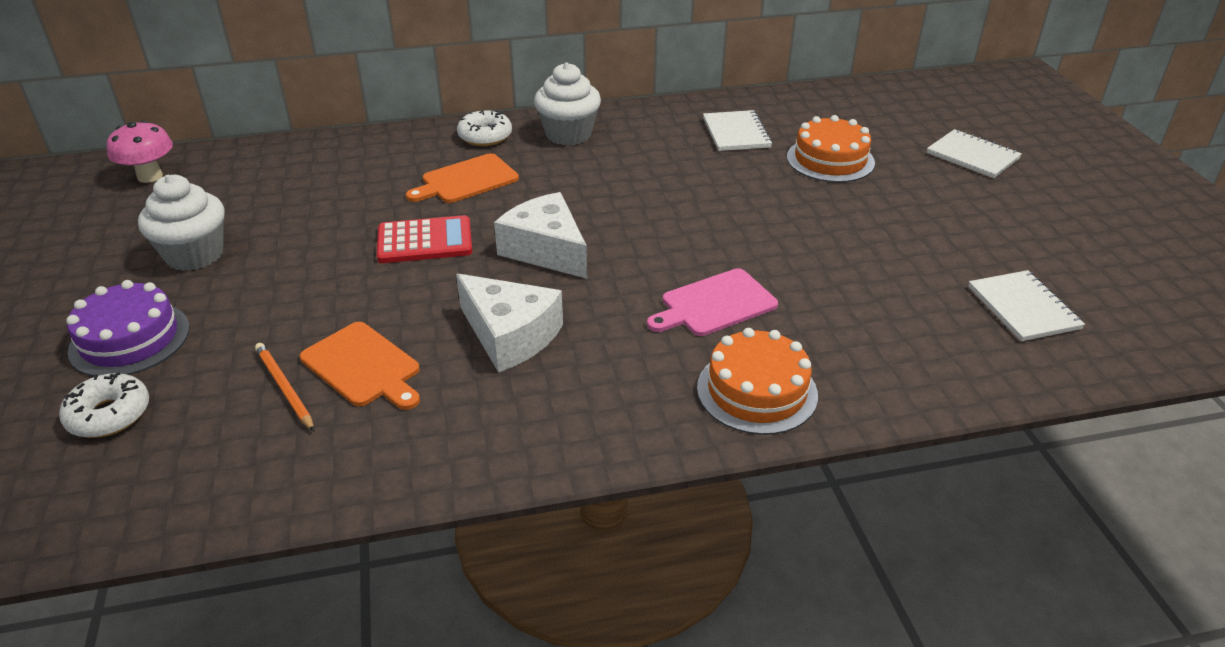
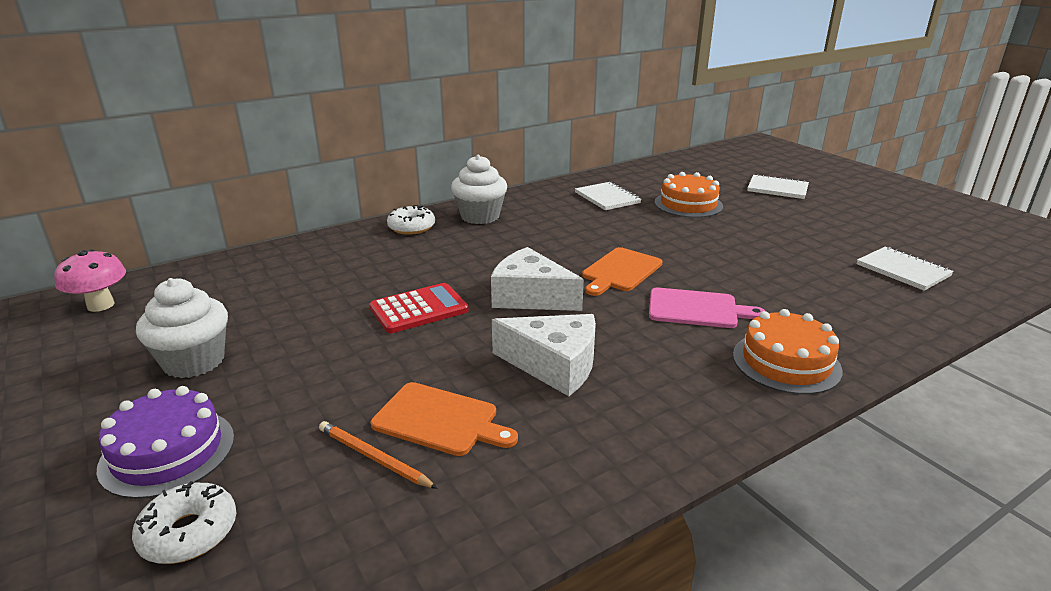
camera: 20 degrees left, 10 degrees down
orange cutting board [406,153,519,203] -> orange cutting board moved to [582,247,663,296]
pink cutting board [647,268,778,336] -> pink cutting board turned 120 degrees counterclockwise [649,288,765,328]

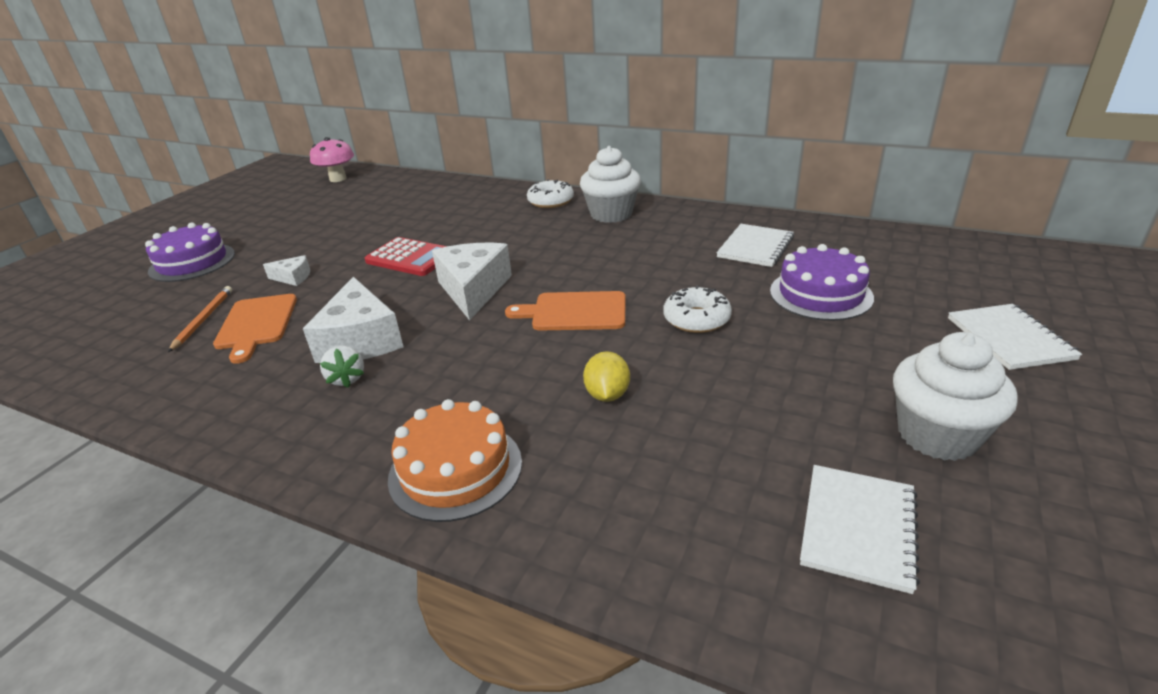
camera: 60 degrees right, 5 degrees up
white donut [132,481,236,564] -> white donut moved to [664,285,732,333]
white cupcake [136,278,228,378] -> white cupcake moved to [893,332,1018,461]
pink cutting board [649,288,765,328] -> none
orange cake [655,172,723,218] -> purple cake [770,244,874,321]
none -> white cheese [263,255,310,286]
none -> white strawberry [320,345,364,388]
none -> yellow lemon [583,351,630,402]

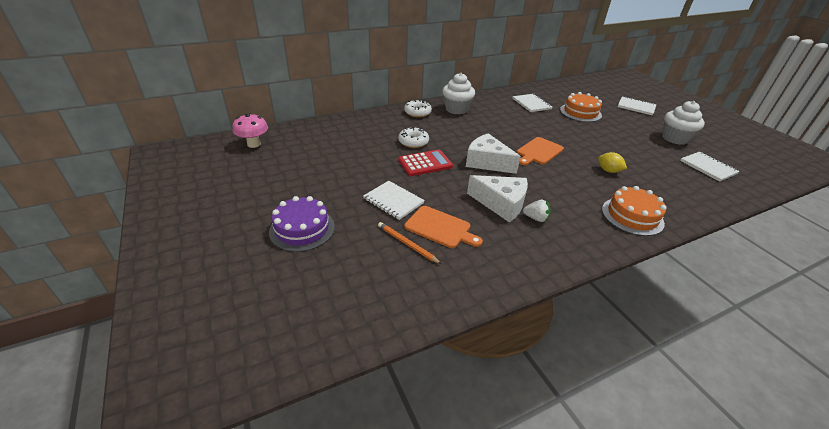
camera: 55 degrees left, 5 degrees up
white cheese [263,255,310,286] -> white notebook [363,181,425,220]
white donut [664,285,732,333] -> white donut moved to [398,127,429,148]
purple cake [770,244,874,321] -> orange cake [560,92,602,122]

